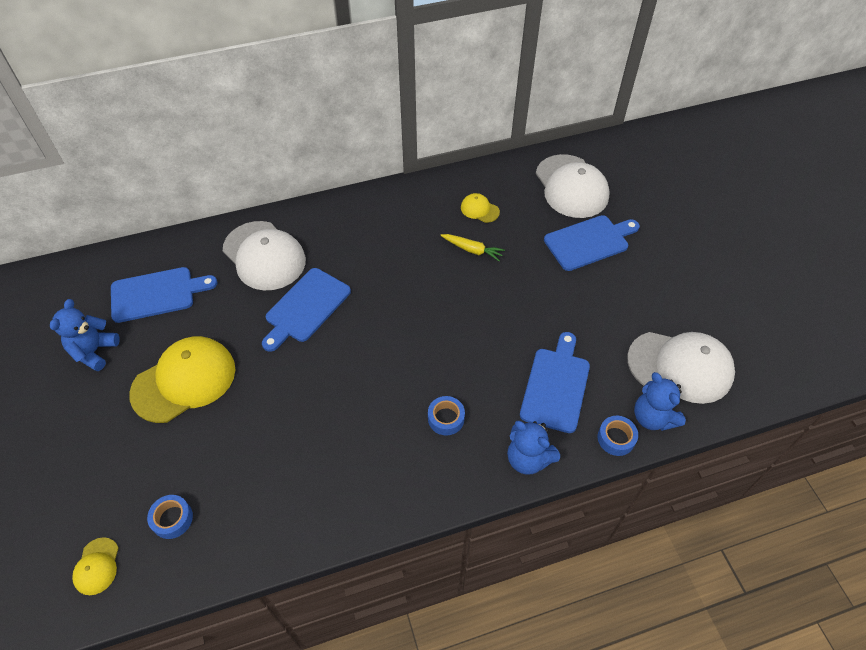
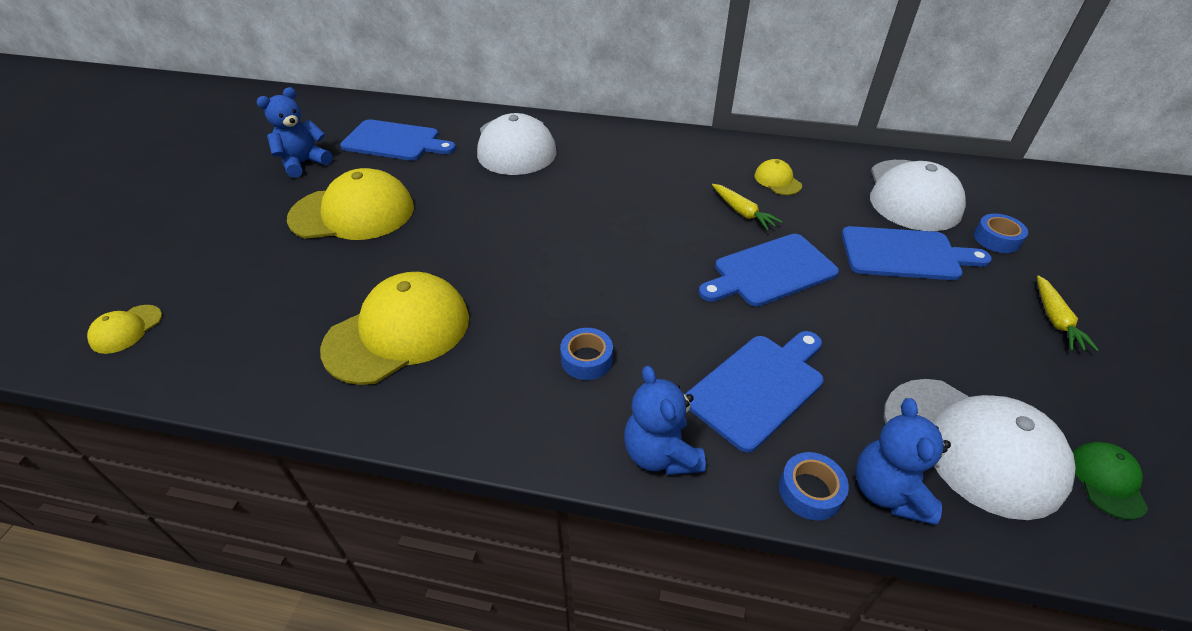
camera: 30 degrees right, 10 degrees down
blue tape [147,495,193,539] -> blue tape moved to [974,214,1028,253]
blue cutting board [262,268,351,352] -> blue cutting board moved to [699,234,839,307]
none -> yellow cap [320,272,469,385]
none -> yellow carrot [1037,275,1099,351]
none -> green cap [1073,442,1148,520]

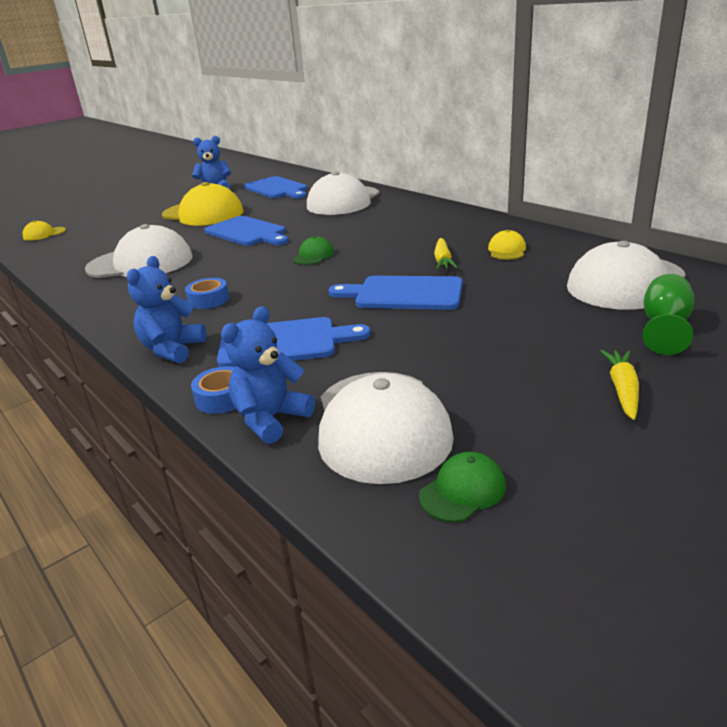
camera: 40 degrees right, 15 degrees down
yellow cap [320,272,469,385] -> white cap [85,224,193,278]
blue cutting board [842,226,992,280] -> blue cutting board moved to [204,216,289,246]
blue tape [974,214,1028,253] -> green goblet [643,274,694,355]
yellow carrot [1037,275,1099,351] -> yellow carrot turned 150 degrees clockwise [600,350,639,420]
none -> green cap [293,236,334,265]

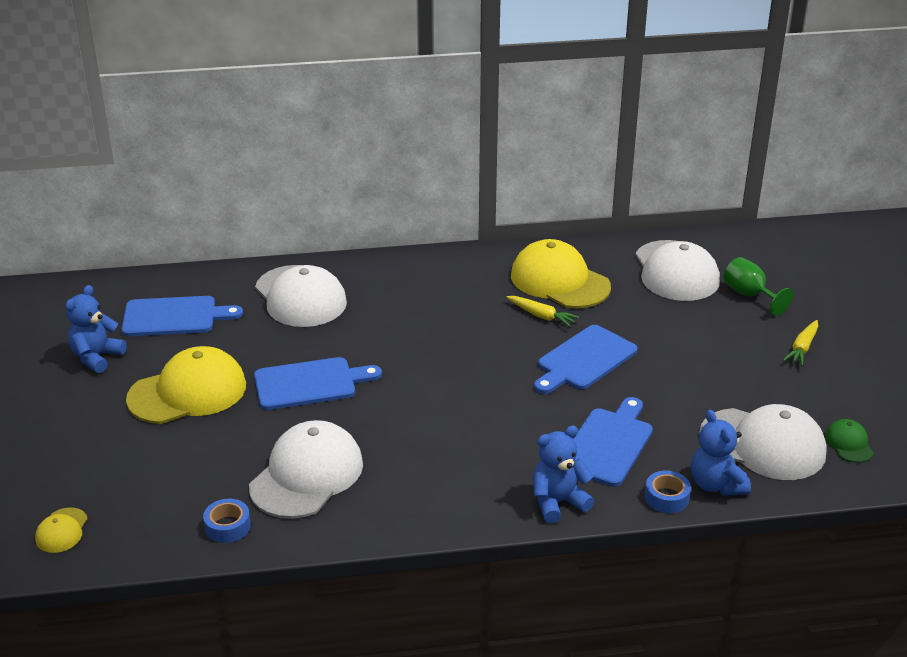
camera: 60 degrees left, 5 degrees up
blue teddy bear [127,256,206,363] -> blue teddy bear turned 105 degrees clockwise [533,426,594,524]
blue tape [185,278,229,309] -> blue tape moved to [203,499,251,543]
green cap [293,236,334,265] -> none
yellow cap [488,230,526,260] -> yellow cap [511,239,611,308], size x2.20
yellow carrot [600,350,639,420] -> yellow carrot turned 105 degrees counterclockwise [783,320,818,366]

